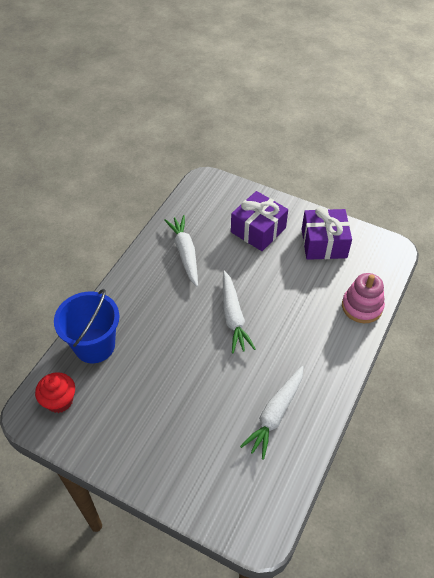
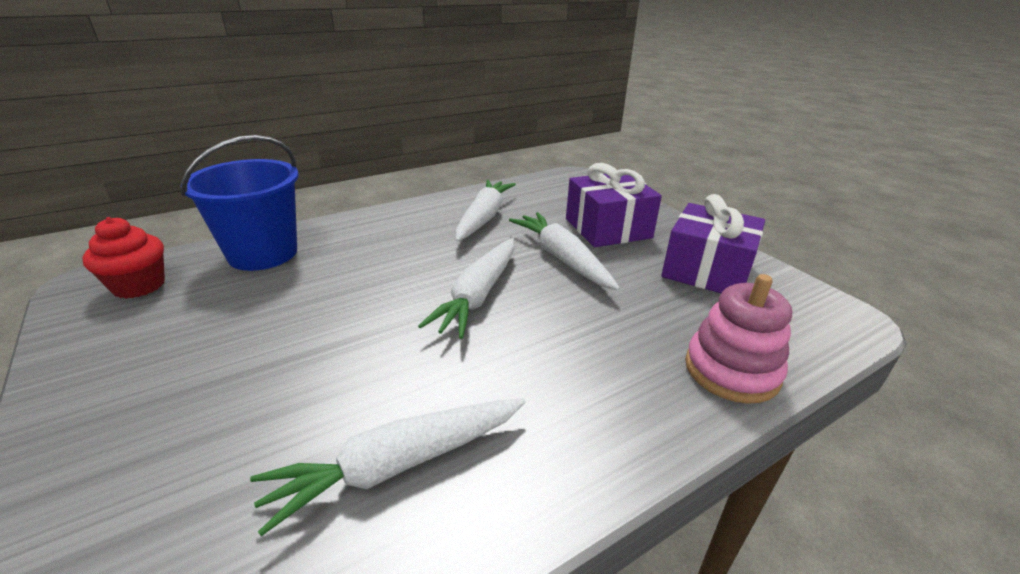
camera: 30 degrees right, 20 degrees down
none -> white carrot [509,212,620,290]

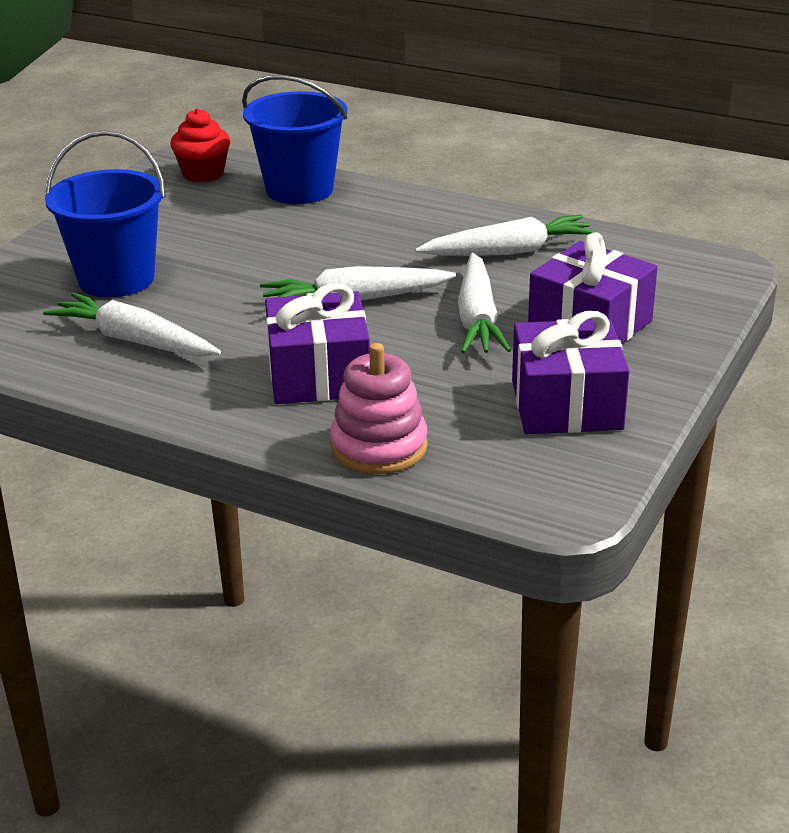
camera: 60 degrees right, 0 degrees up
white carrot [509,212,620,290] -> white carrot turned 150 degrees clockwise [458,253,511,353]
none -> blue bucket [45,130,166,298]
none -> purple gift [265,283,370,404]

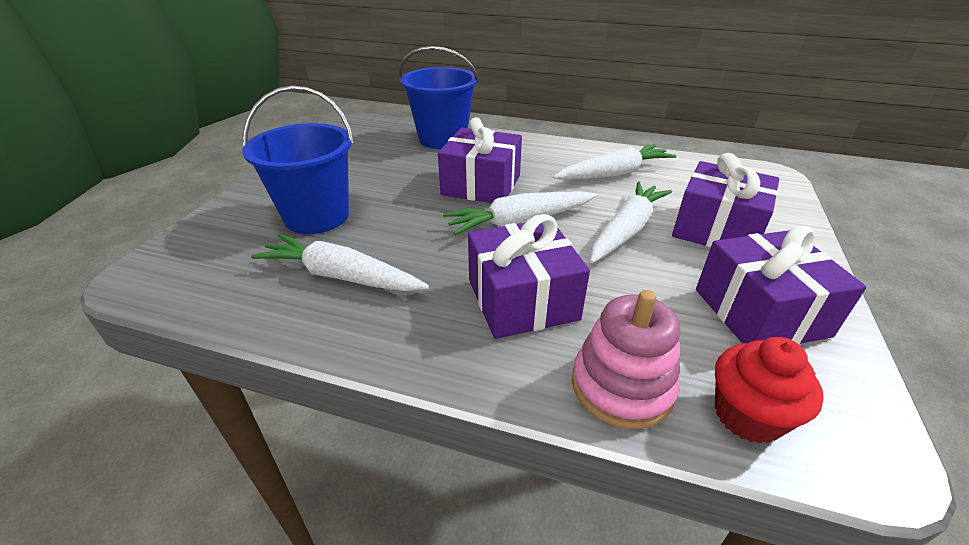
camera: 10 degrees left, 5 degrees up
red cupcake [170,108,230,182] -> red cupcake moved to [715,337,824,443]
white carrot [458,253,511,353] -> white carrot turned 135 degrees counterclockwise [590,181,672,263]
none -> purple gift [438,117,522,203]

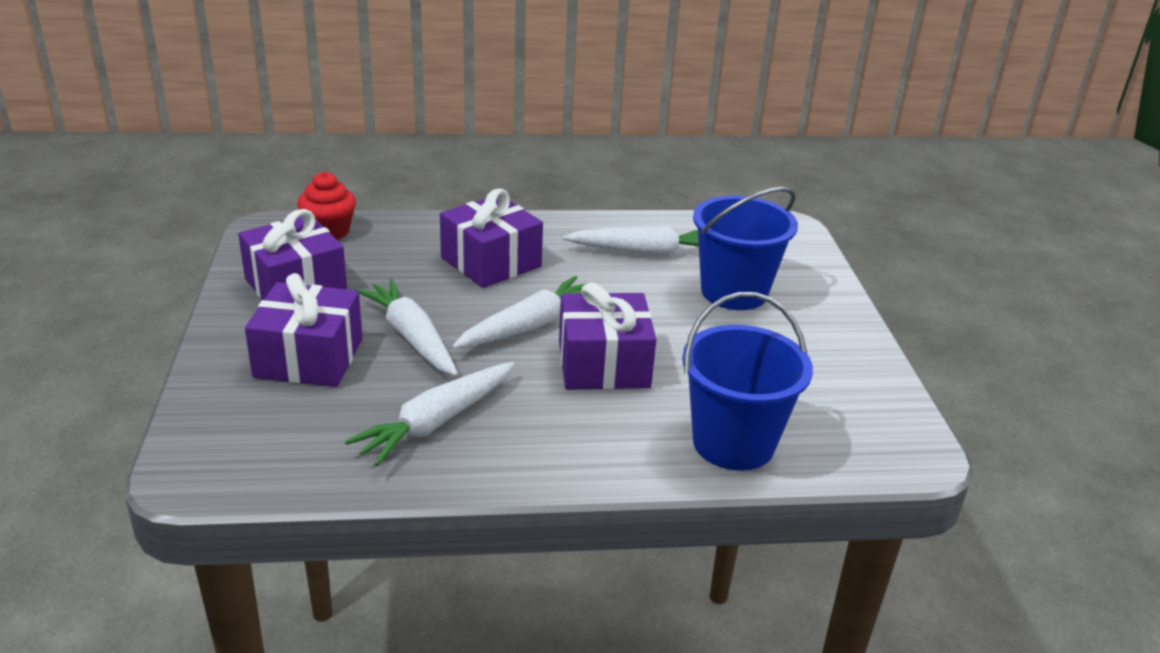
camera: 155 degrees right, 5 degrees down
pink stacking toy [572,290,680,429] -> none
white carrot [590,181,672,263] -> white carrot turned 135 degrees clockwise [355,279,458,376]

